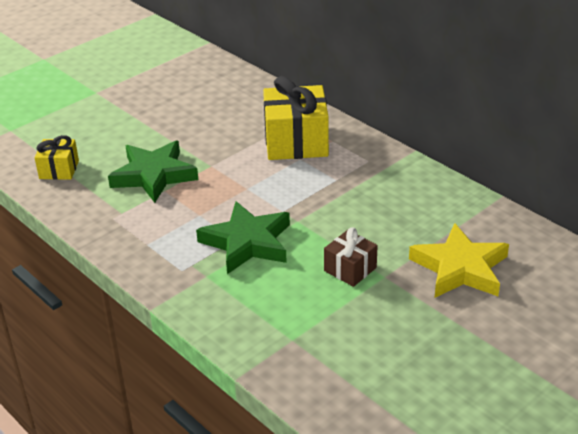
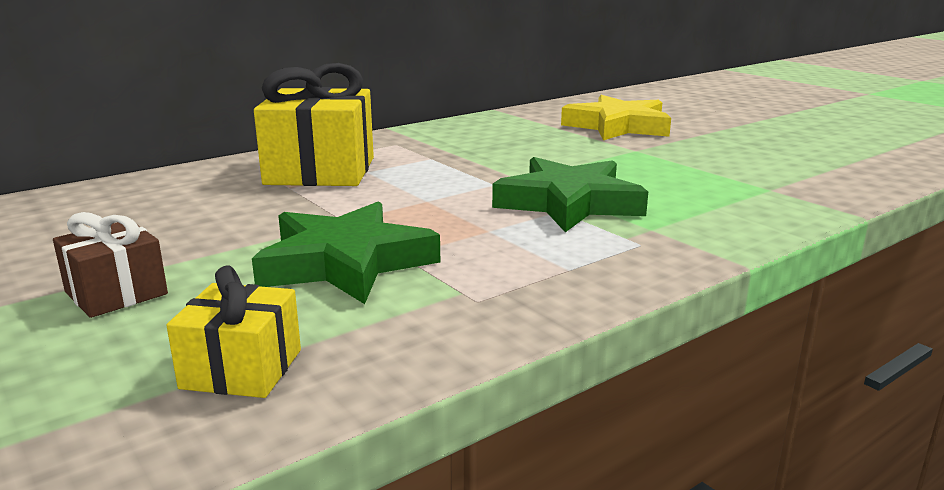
camera: 85 degrees left, 15 degrees down
brown gift [324,228,378,287] -> brown gift moved to [53,212,168,318]

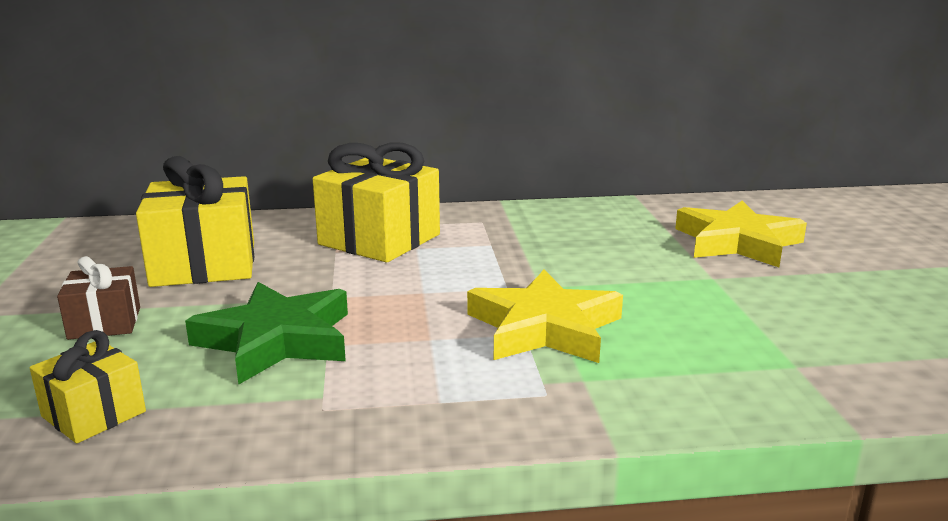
camera: 30 degrees right, 0 degrees up
green star [492,157,648,232] -> yellow star [467,270,623,363]
none -> yellow gift [136,156,254,287]

